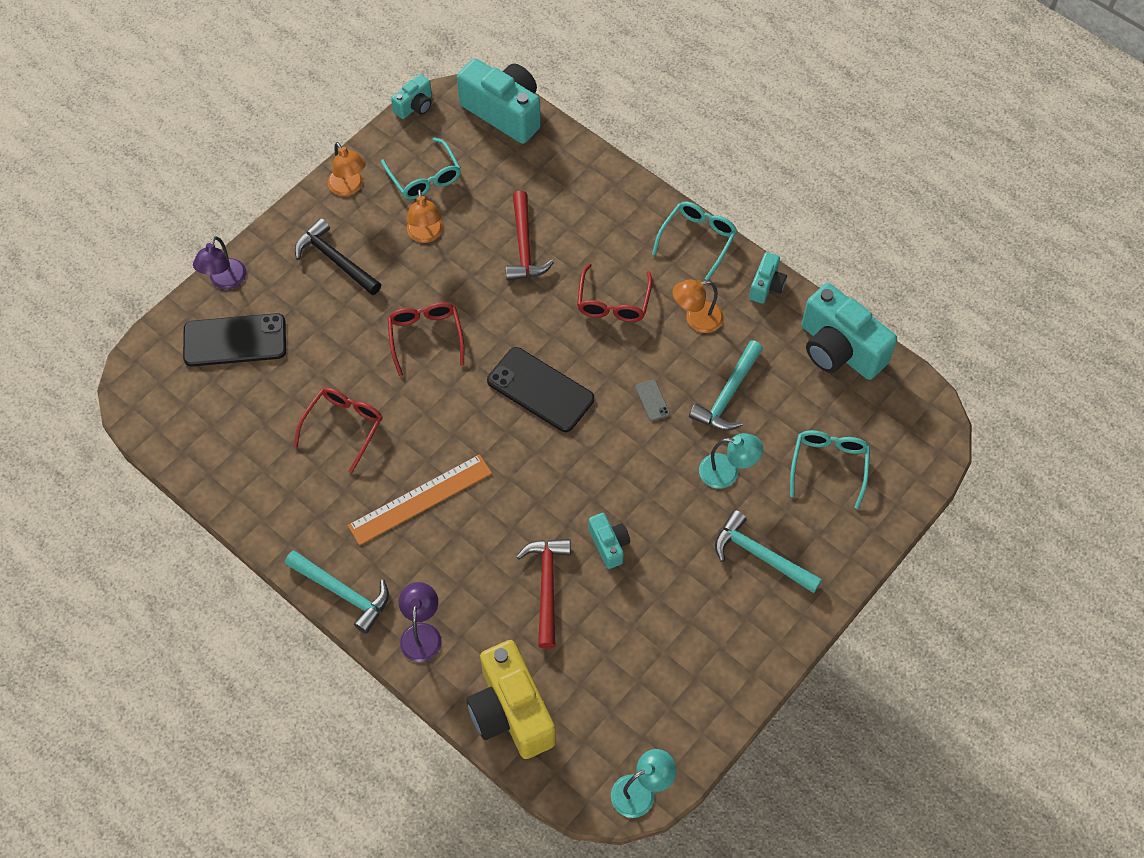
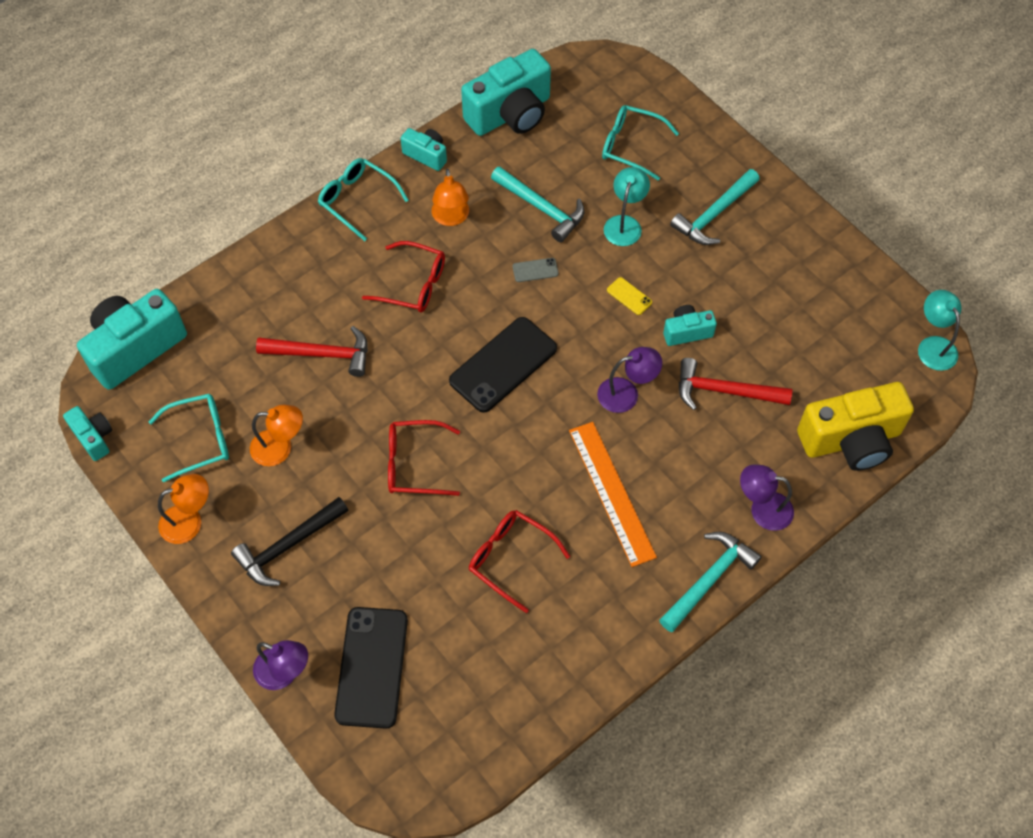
camera: 80 degrees left, 0 degrees up
none -> purple lamp [597,347,662,413]
none -> yellow phone [607,277,652,315]

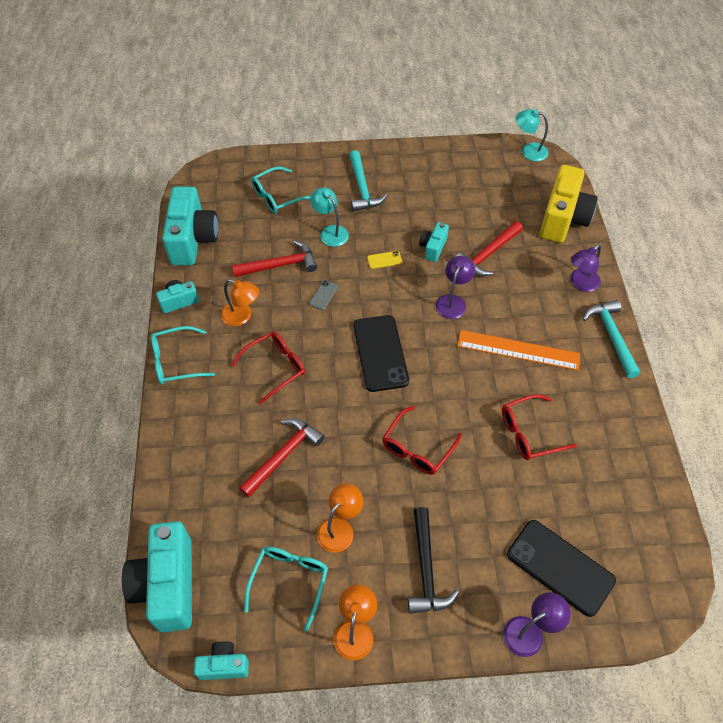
camera: 55 degrees left, 5 degrees down
turquoise hammer [491,166,584,242] -> red hammer [232,240,317,277]

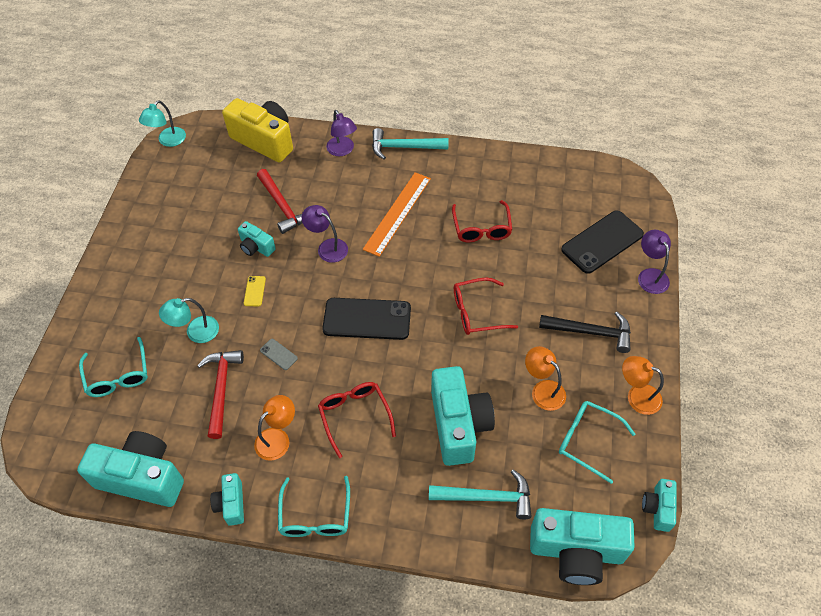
camera: 75 degrees left, 0 degrees up
red hammer [239,418,325,498] -> turquoise camera [431,366,495,466]
turquoise hammer [349,150,387,211] -> turquoise hammer moved to [429,469,532,519]
red glasses [382,406,462,475] -> red glasses turned 120 degrees clockwise [454,277,518,335]

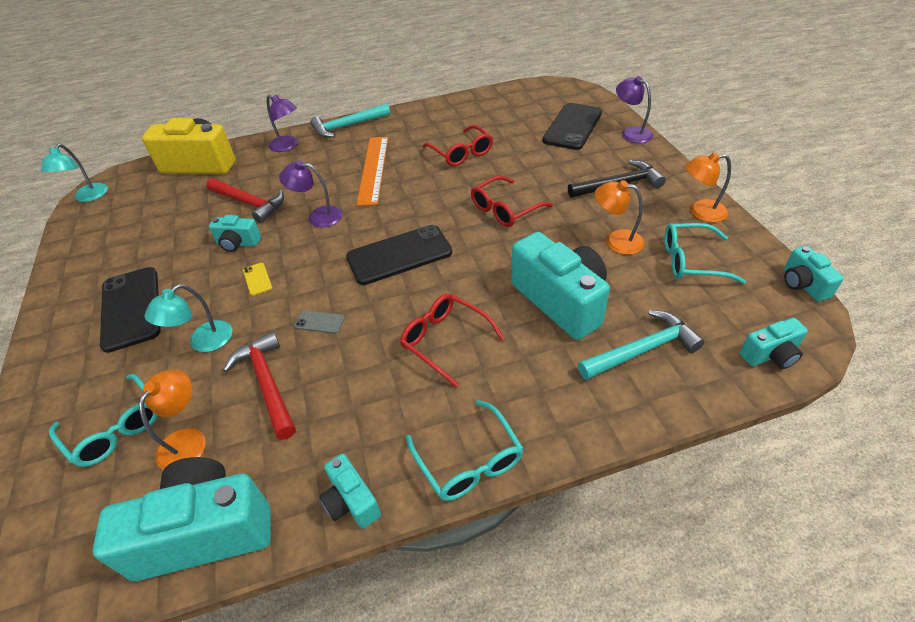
camera: 25 degrees left, 10 degrees down
orange lamp [254,395,295,461] -> orange lamp moved to [139,369,206,470]
turquoise camera [530,508,635,585] -> turquoise camera [740,318,808,369], size x0.50
none -> black phone [100,267,161,353]

